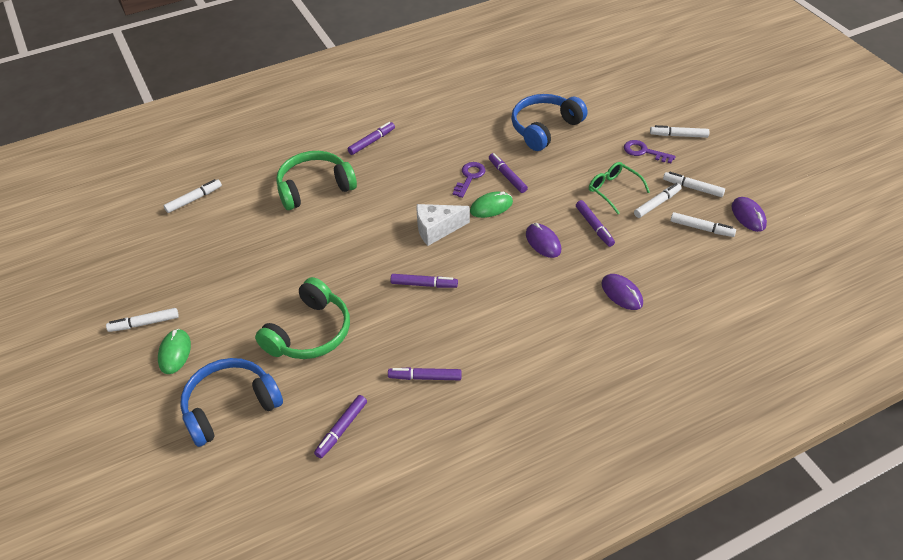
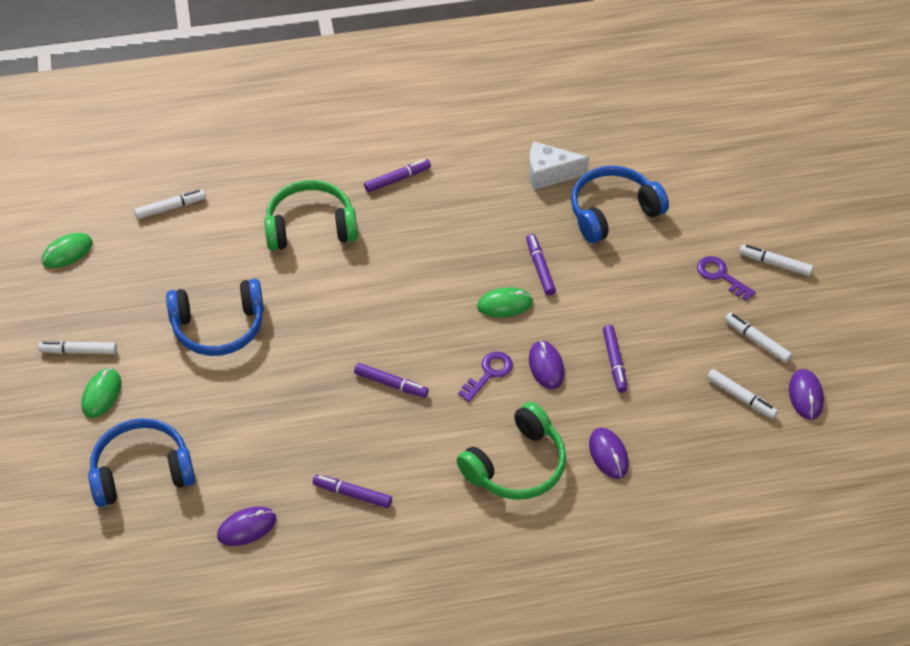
camera: 15 degrees right, 5 degrees up
green headphones [255,277,350,359] -> green headphones moved to [457,402,566,500]
purple marker [314,395,367,458] -> purple mouse [217,506,277,546]
white cheese [416,204,470,246] -> white cheese moved to [529,141,589,190]
purple key [453,162,485,198] -> purple key moved to [458,351,513,402]
green glasses [589,162,650,214] -> none
white marker [634,183,682,218] -> none
none -> green mouse [42,233,93,268]
none -> blue headphones [166,279,264,356]

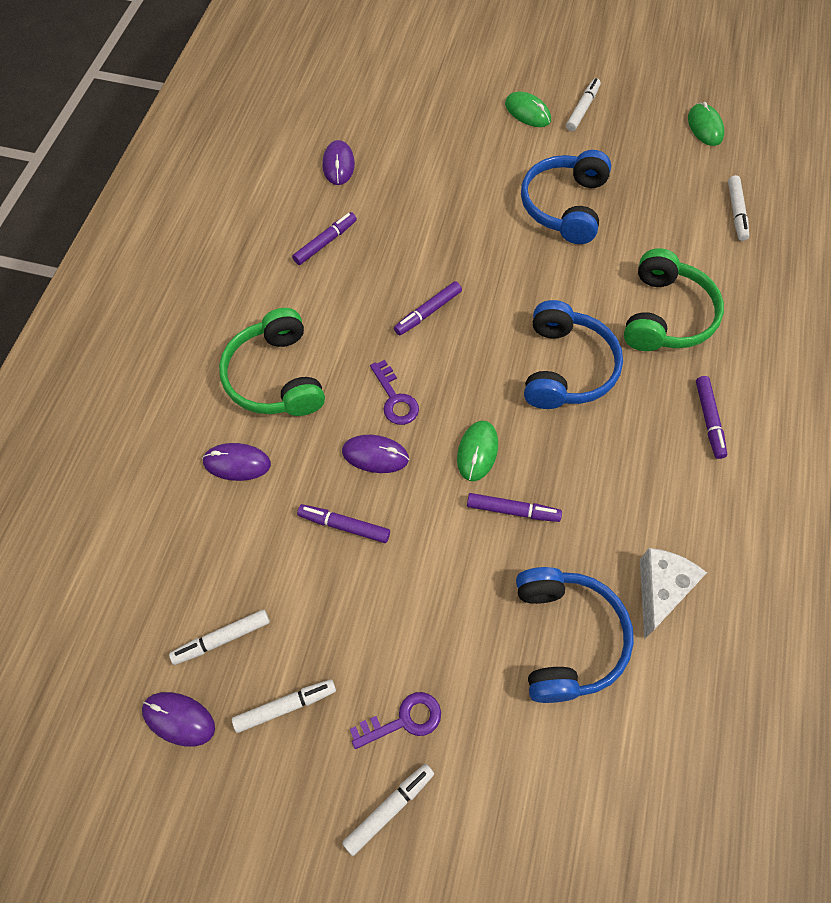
camera: 115 degrees right, 10 degrees up
blue headphones [88,418,195,507] -> blue headphones moved to [524,300,623,409]

